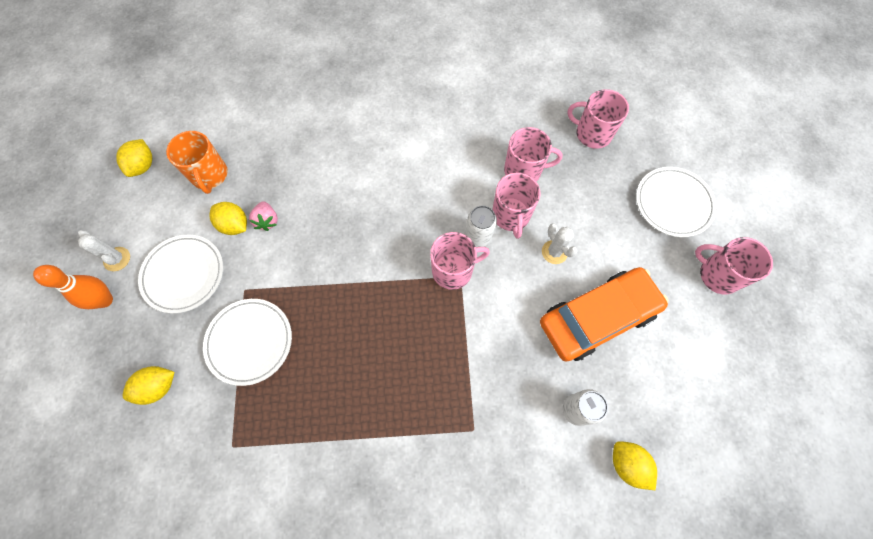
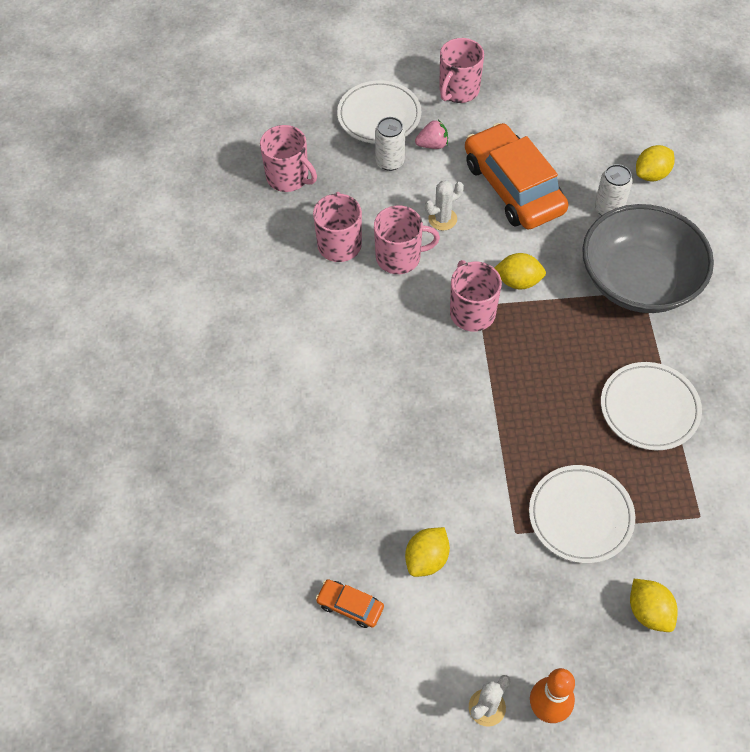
camera: 90 degrees left, 10 degrees down
yellow lemon [116,139,152,177] -> yellow lemon moved to [495,253,546,289]
white plate [138,235,223,314] -> white plate moved to [601,362,702,450]
orange mug [166,131,228,194] -> orange car [316,579,384,628]
pink strawberry [249,201,278,231] -> pink strawberry moved to [415,120,448,149]
white can [465,205,497,247] -> white can moved to [375,117,405,171]
pink mug [567,89,629,149] -> pink mug turned 75 degrees counterclockwise [260,125,317,192]
none -> grey bowl [582,204,714,313]

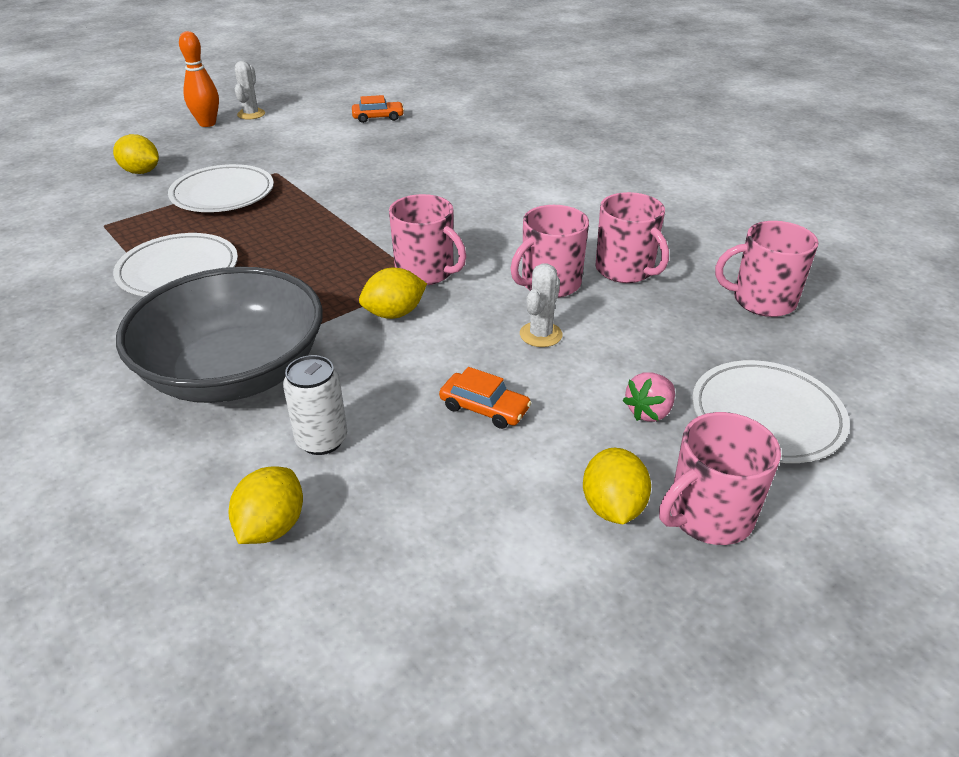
camera: 145 degrees right, 20 degrees down
white can [375,117,405,171] -> none
yellow lemon [405,527,450,577] -> yellow lemon moved to [583,448,651,524]
pink mug [439,38,484,103] -> pink mug turned 120 degrees counterclockwise [659,412,781,545]
orange car [465,123,569,229] -> orange car [439,367,531,429], size x0.42

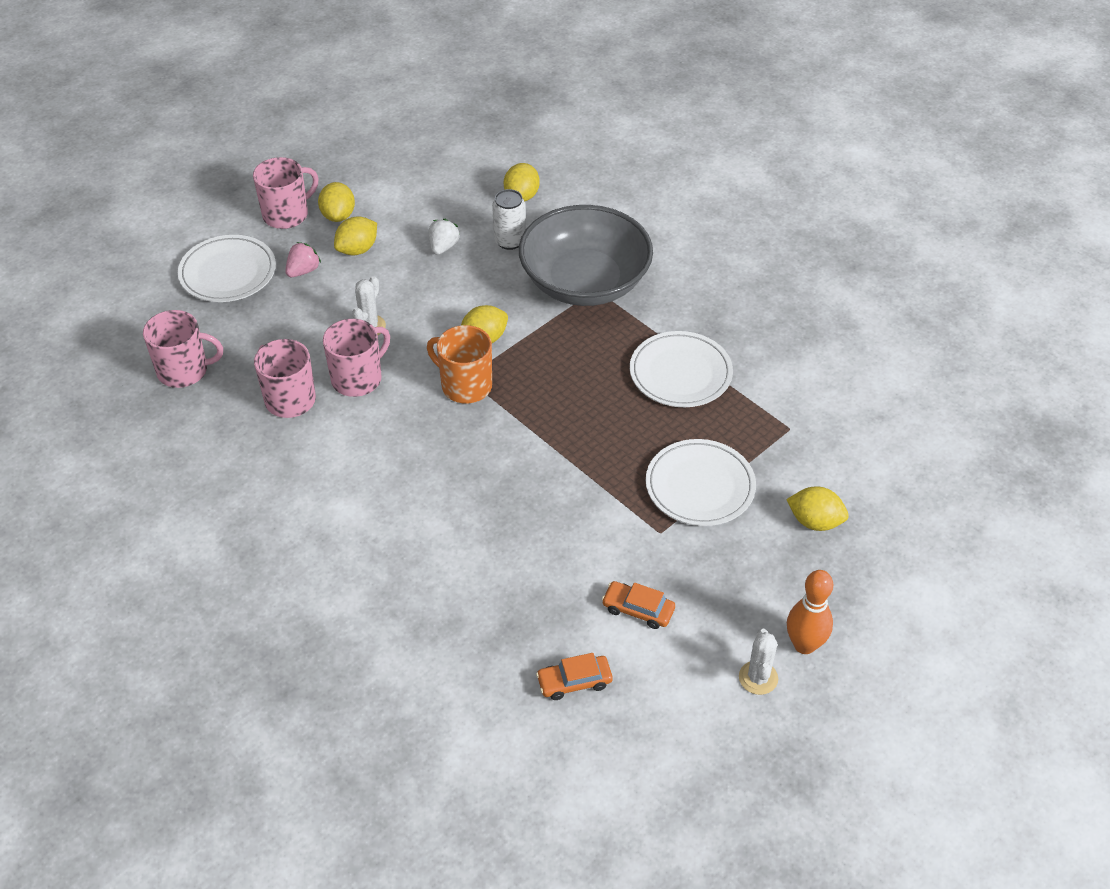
camera: 175 degrees right, 10 degrees up
pink mug [389,194,466,285] -> orange mug [427,325,492,403]
orange car [439,367,531,429] -> orange car moved to [602,581,675,629]
none -> yellow lemon [334,216,377,255]
none -> white strawberry [429,219,460,255]

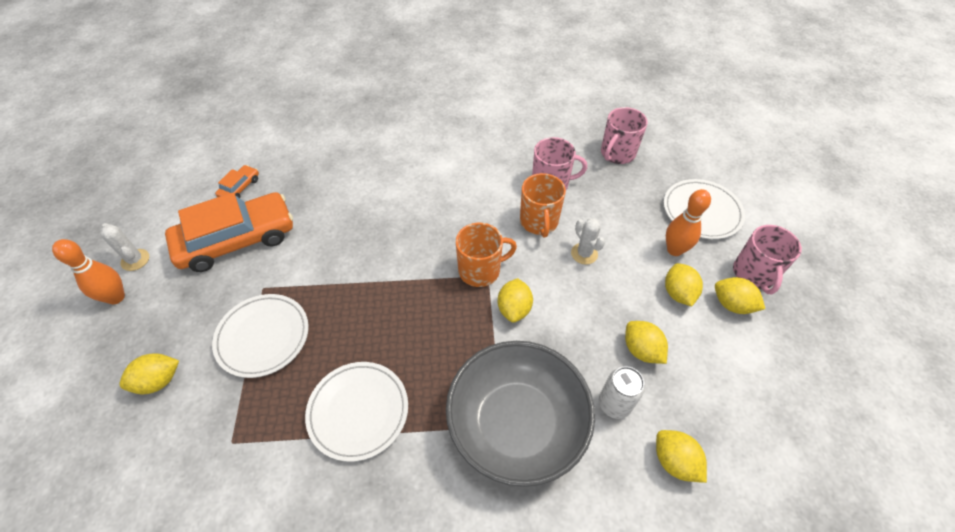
camera: 130 degrees right, 5 degrees up
pink strawberry [285,242,321,277] -> orange bowling pin [666,189,711,256]
pink mug [323,319,390,397] -> orange mug [520,173,566,238]
white strawberry [429,219,460,255] -> yellow lemon [625,321,668,364]
orange car [602,581,675,629] -> orange car [165,192,293,272], size x2.36

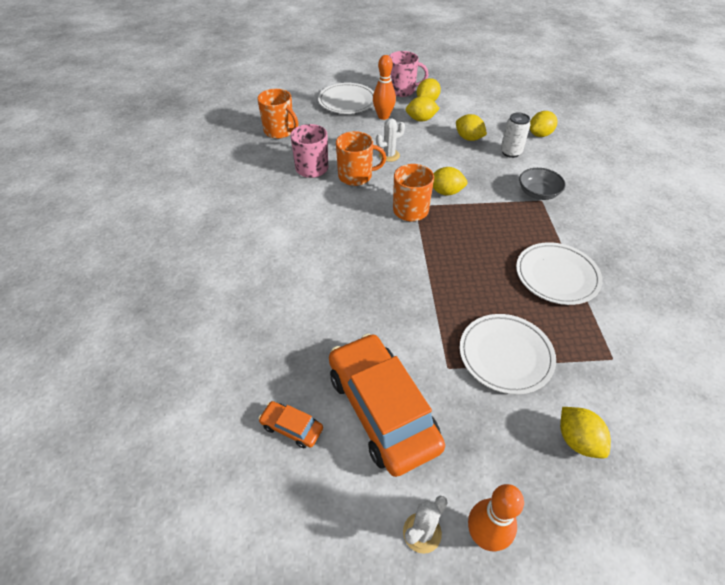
camera: 90 degrees left, 5 degrees down
grey bowl [446,341,595,487] -> grey bowl [519,168,566,200], size x0.46
pink mug [601,107,648,164] -> orange mug [257,89,298,139]
yellow lemon [625,321,668,364] -> yellow lemon turned 75 degrees clockwise [456,114,487,141]

